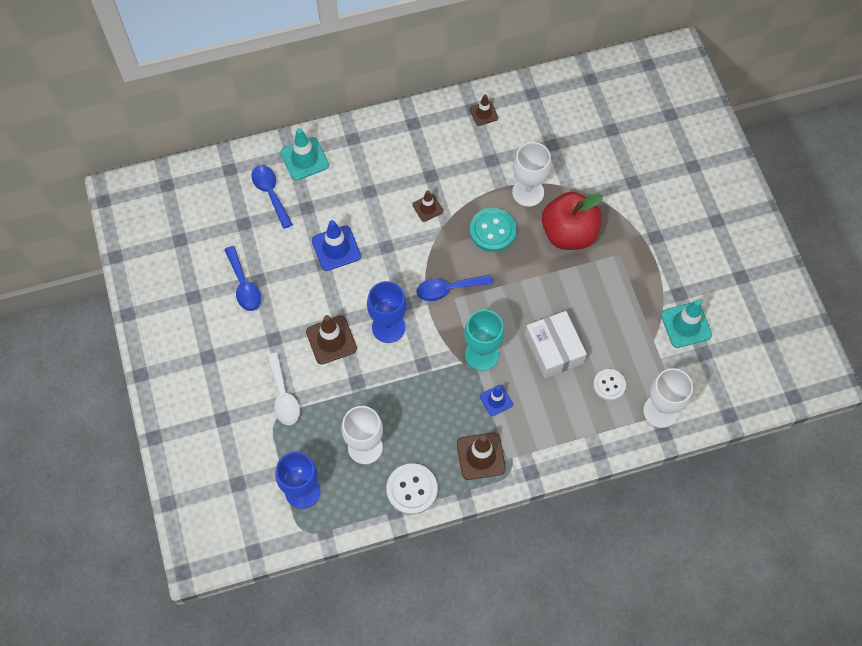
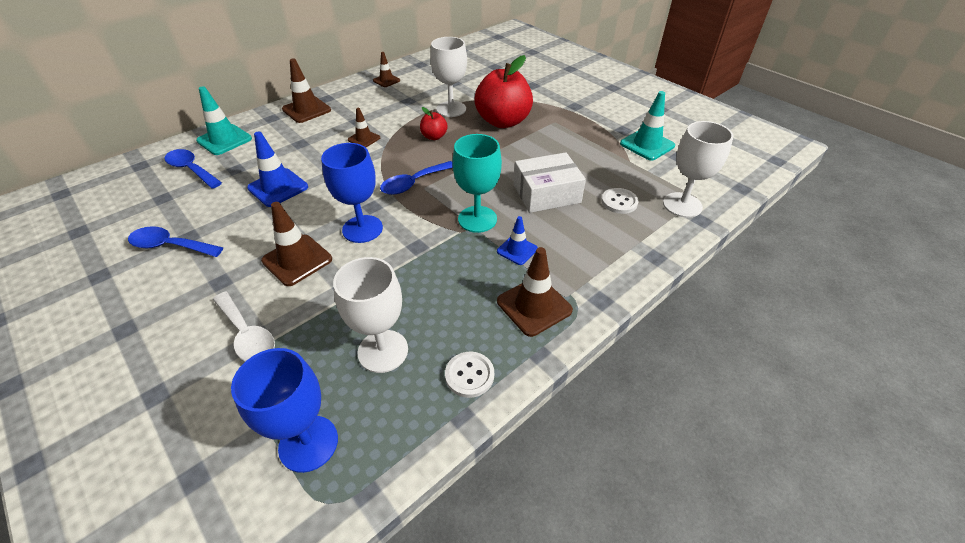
camera: 25 degrees left, 20 degrees down
blue spoon [224,246,261,311] -> blue spoon turned 150 degrees clockwise [128,226,223,257]
white button [386,463,438,515] -> white button [445,352,494,398], size x0.66
turquoise button [470,208,517,252] -> red apple [420,107,448,140]
white box [525,311,587,378] -> white box turned 60 degrees counterclockwise [514,152,586,213]
none -> brown traffic cone [282,59,331,123]

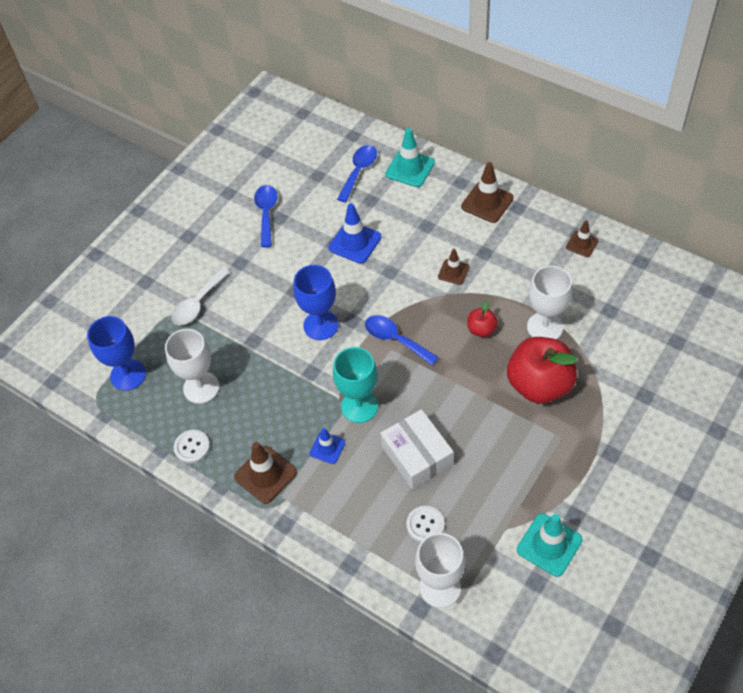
camera: 80 degrees right, 10 degrees up
brown traffic cone [261,202,332,286] -> none

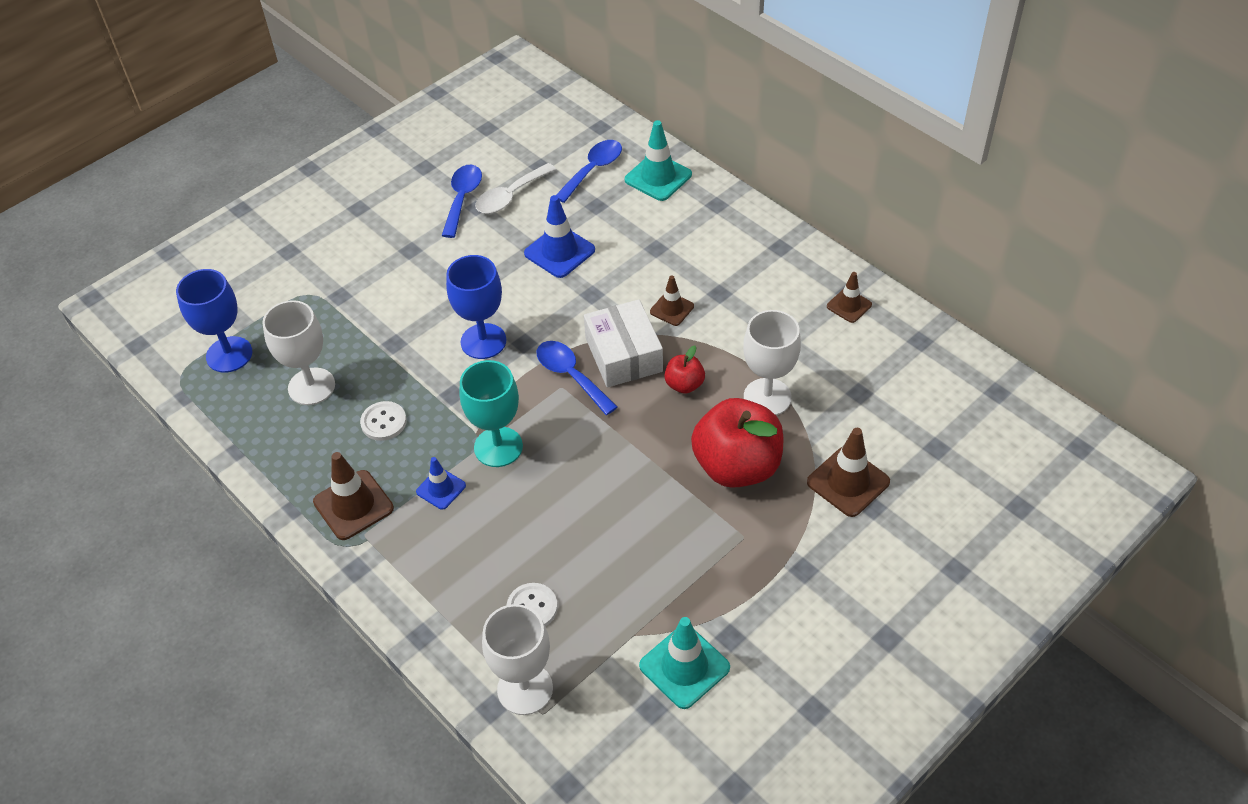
camera: 10 degrees right, 5 degrees down
white spoon [171,268,230,325] -> white spoon moved to [475,163,556,214]
white button [174,430,210,463] -> white button moved to [360,401,407,441]
white box [380,409,454,489] -> white box moved to [584,299,663,387]
brown traffic cone [461,162,514,223] -> brown traffic cone moved to [807,428,890,517]

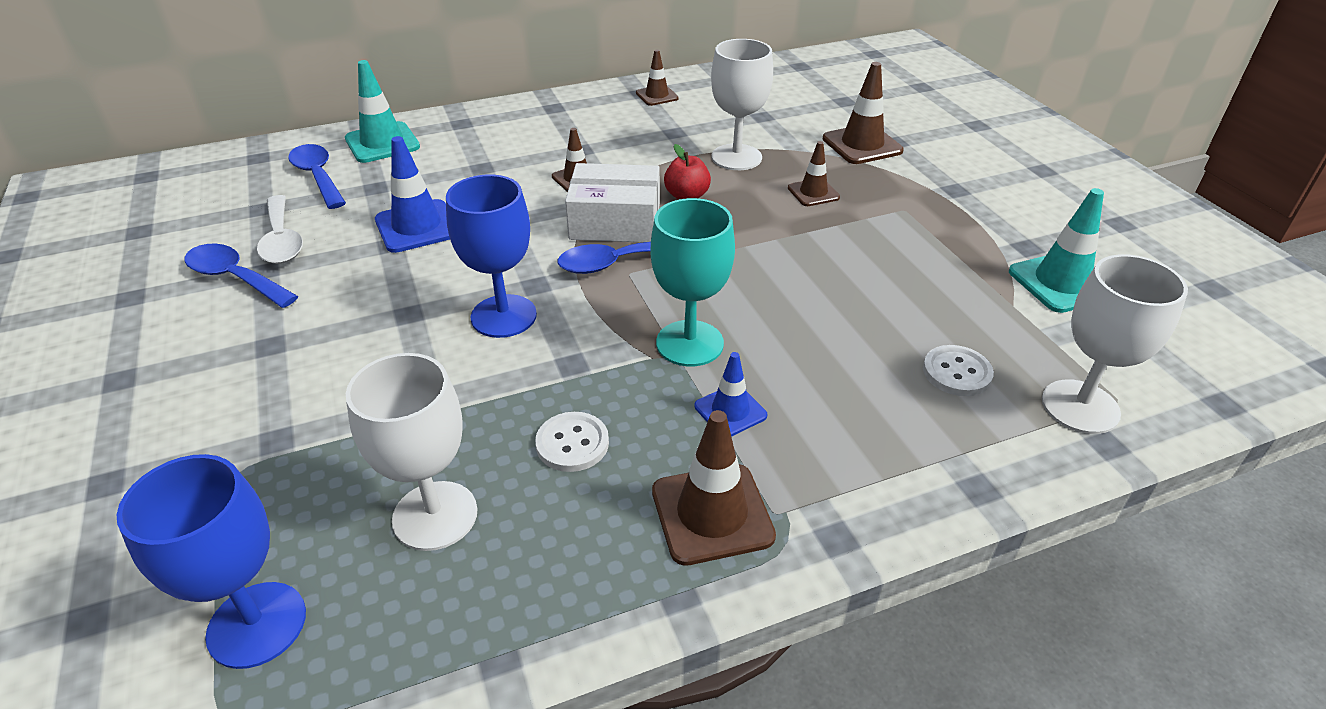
camera: 70 degrees left, 10 degrees down
red apple [691,398,784,488] -> brown traffic cone [788,141,840,206]

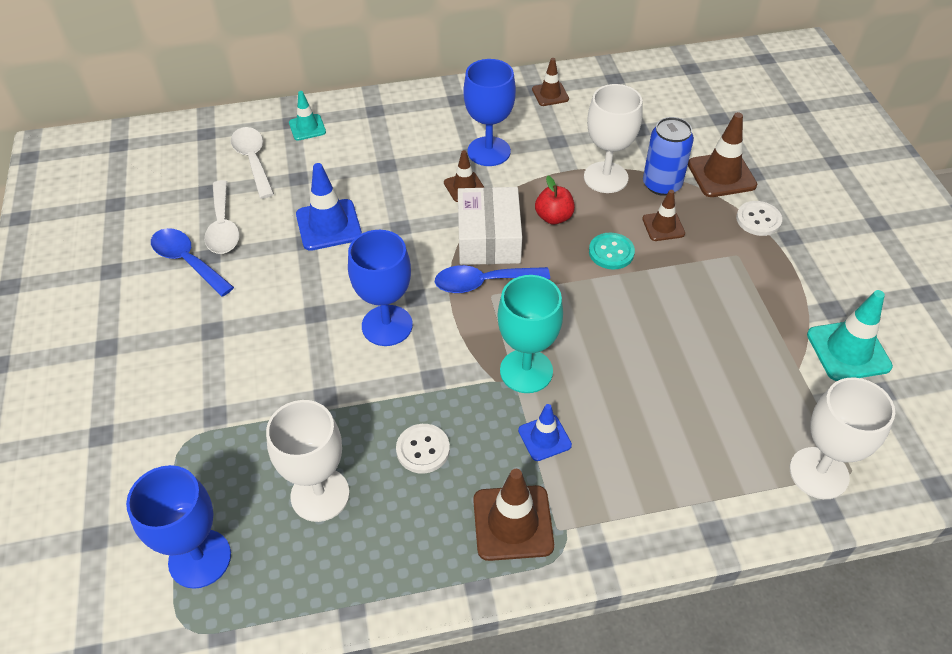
camera: 10 degrees right, 10 degrees up
blue spoon [288,144,346,209] -> white spoon [231,127,274,199]
turquoise traffic cone [345,60,420,163] -> turquoise traffic cone [289,91,326,141], size x0.61
white box [565,163,660,242] -> white box turned 75 degrees clockwise [458,187,522,265]
white button [923,345,994,396] -> white button moved to [736,201,782,236]
none -> blue goblet [463,59,516,166]
none -> turquoise button [589,233,635,270]
none -> blue can [643,117,694,196]

